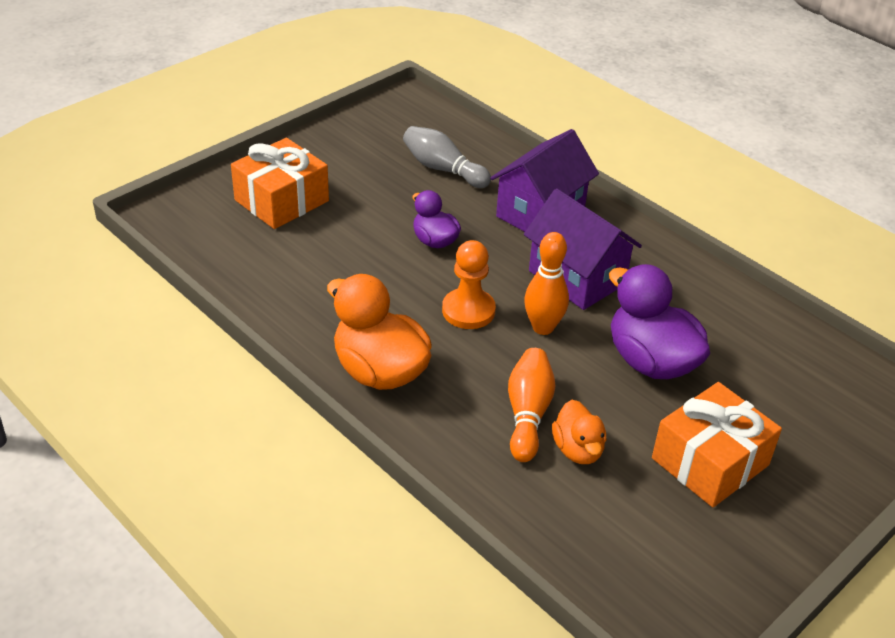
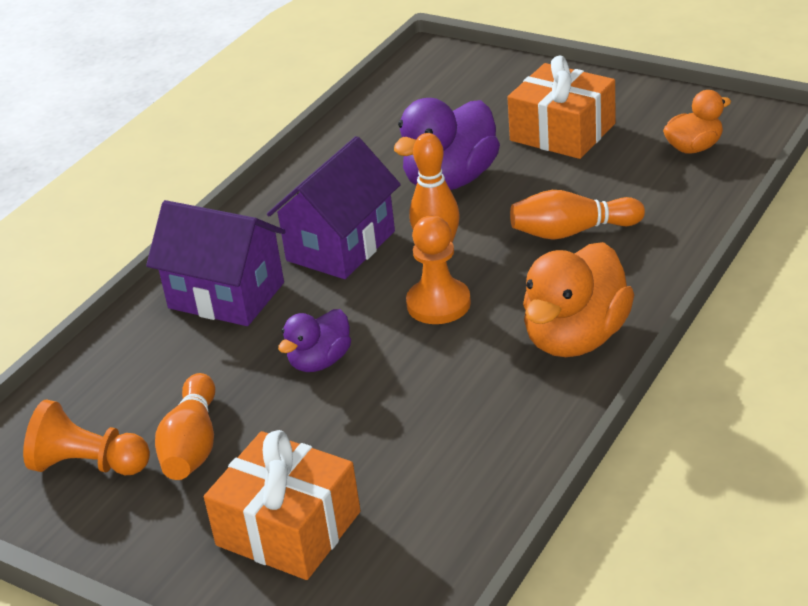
camera: 100 degrees left, 5 degrees down
grey bowling pin [403,126,491,188] -> none
orange duck [552,400,606,464] -> orange duck moved to [663,90,731,154]
none -> orange pawn [23,400,150,475]
none -> orange bowling pin [155,373,215,480]

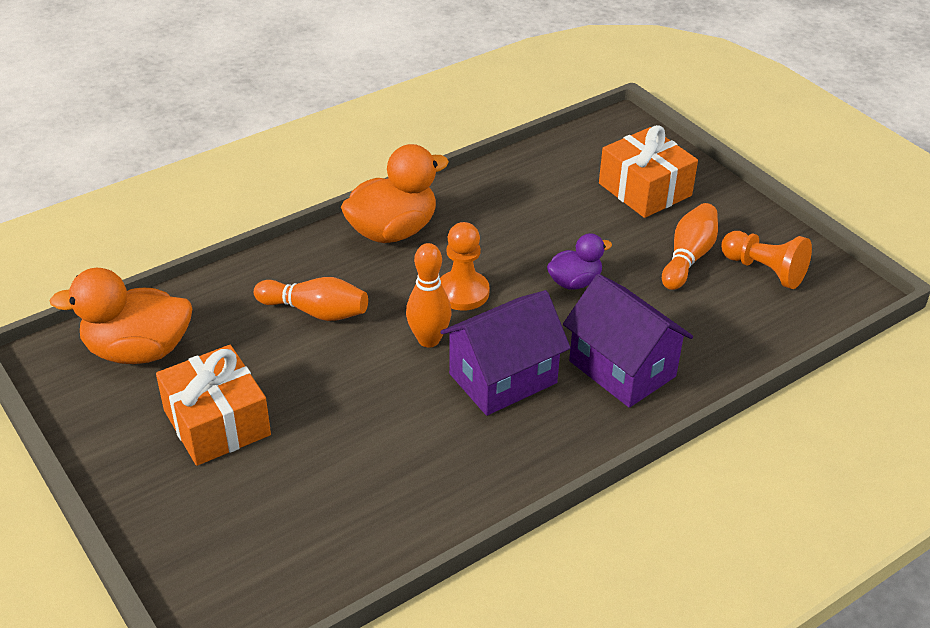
camera: 160 degrees left, 5 degrees up
purple duck [394,98,500,190] -> none
orange duck [663,90,731,154] -> orange duck [50,268,192,364], size x1.76

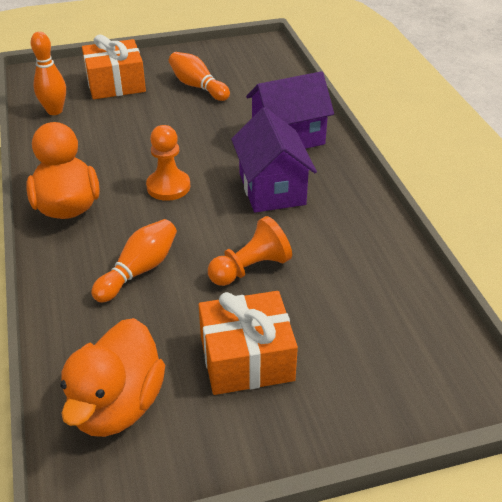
camera: 70 degrees left, 0 degrees up
orange bowling pin [406,243,451,347] -> orange bowling pin moved to [31,32,66,115]
purple duck [547,233,612,290] -> none
orange pawn [721,231,812,289] -> orange pawn moved to [208,216,292,286]

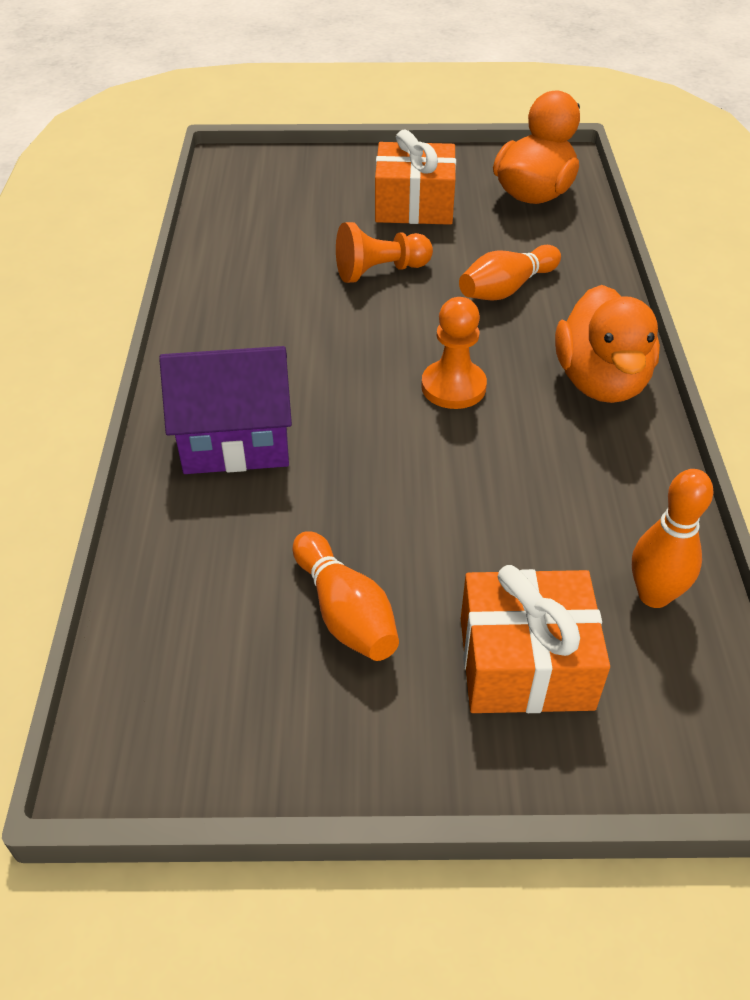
camera: 165 degrees left, 5 degrees up
purple house [231,107,317,213] -> none

